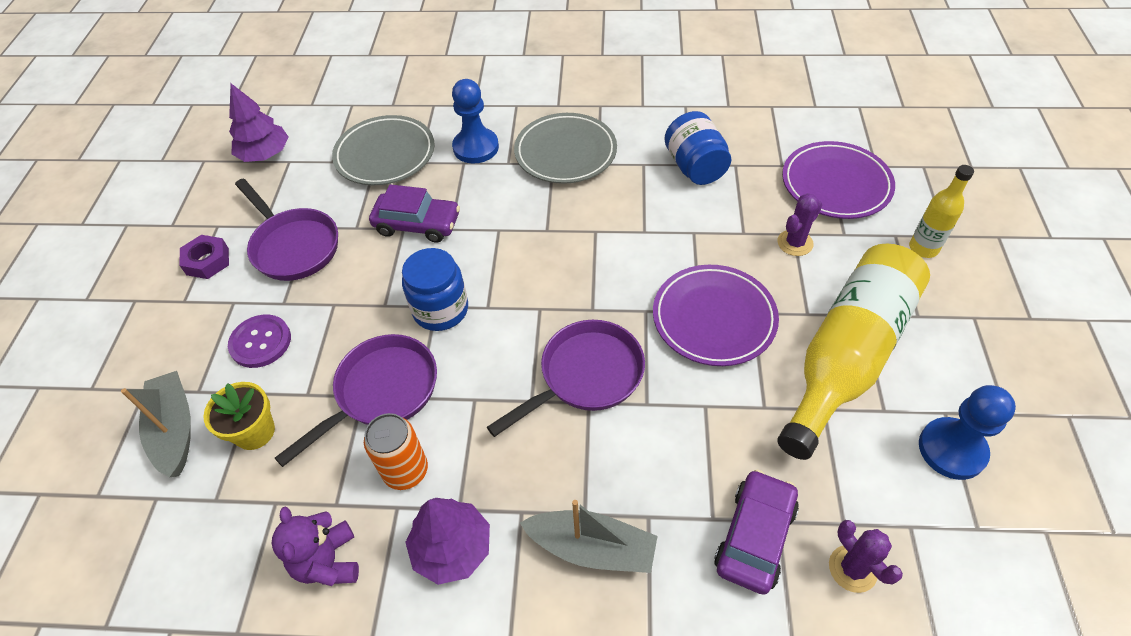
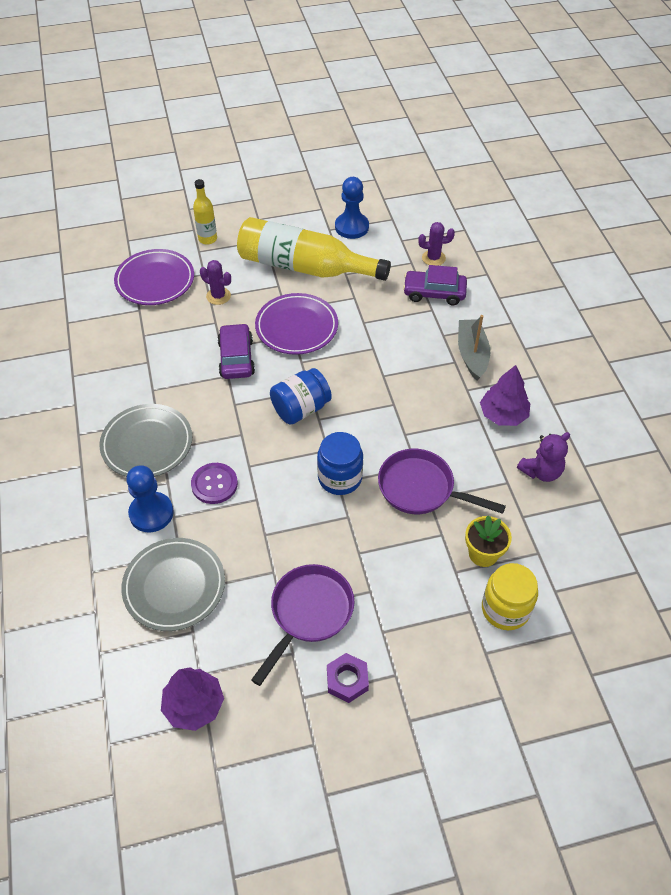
camera: 110 degrees left, 0 degrees up
grey boat [121,371,190,478] -> yellow jar [482,563,538,630]
purple button [228,315,291,368] -> purple button moved to [191,463,238,504]
orange can [364,413,428,490] -> none
purple car [369,184,460,243] -> purple car moved to [217,323,255,379]
purple pan [487,320,645,437] -> none
blue jar [664,111,731,185] -> blue jar moved to [270,368,332,425]
purple cactus [829,520,903,593] -> purple cactus turned 45 degrees clockwise [418,222,455,266]

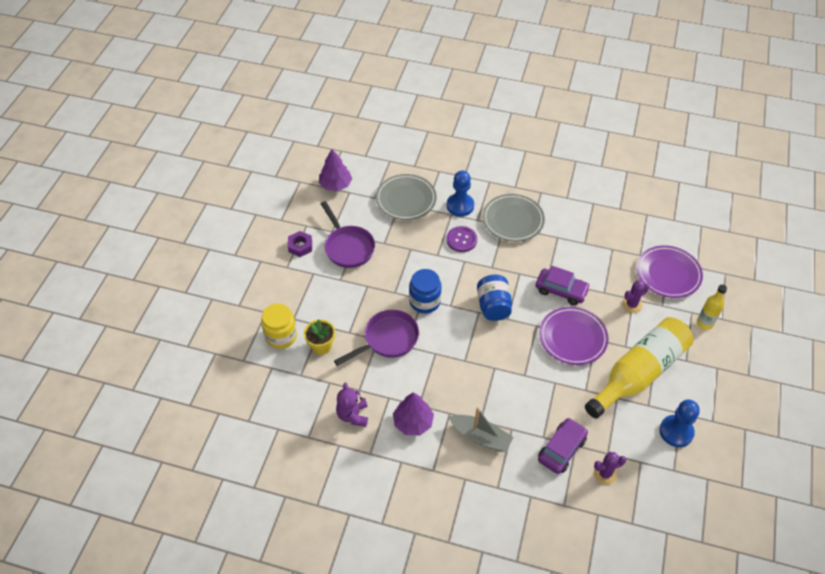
camera: 120 degrees right, 0 degrees up
purple cactus [418,222,455,266] -> purple cactus turned 45 degrees clockwise [594,452,626,485]

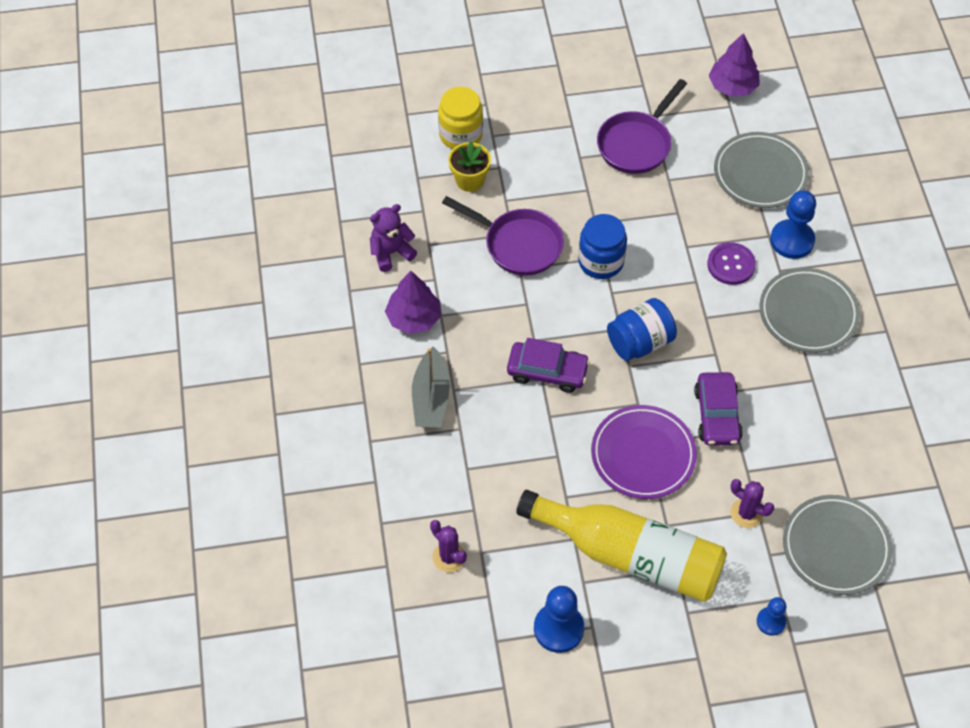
camera: 65 degrees right, 5 degrees up
purple nut [288,231,312,257] -> none
purple car [538,418,588,474] -> purple car moved to [507,338,590,393]
purple plate [637,245,703,298] -> grey plate [783,495,893,595]
yellow bottle [697,285,727,330] -> blue pawn [757,597,786,636]

